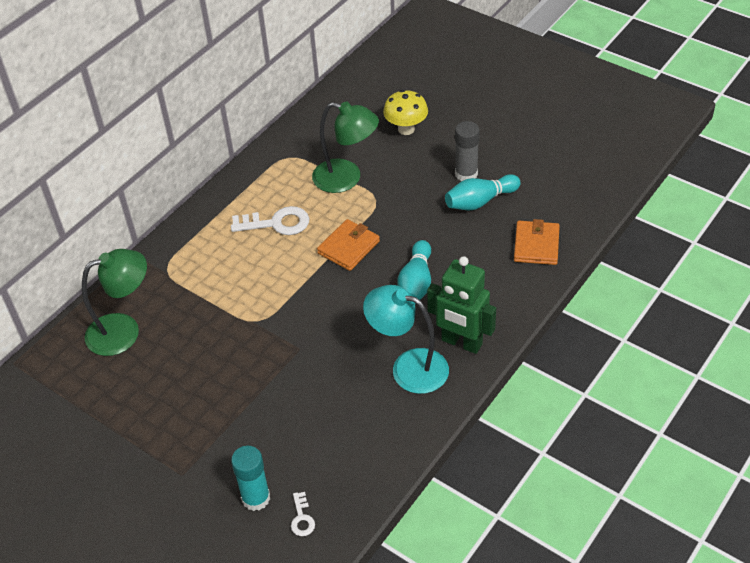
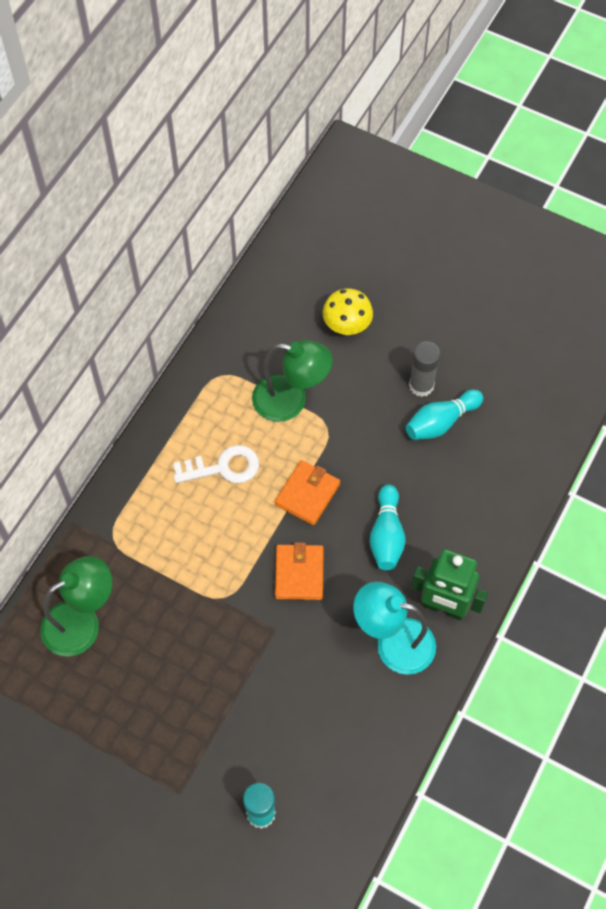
camera: 10 degrees left, 15 degrees up
white key [291,492,315,536] -> none
orange wallet [514,219,560,265] -> orange wallet moved to [275,542,324,600]

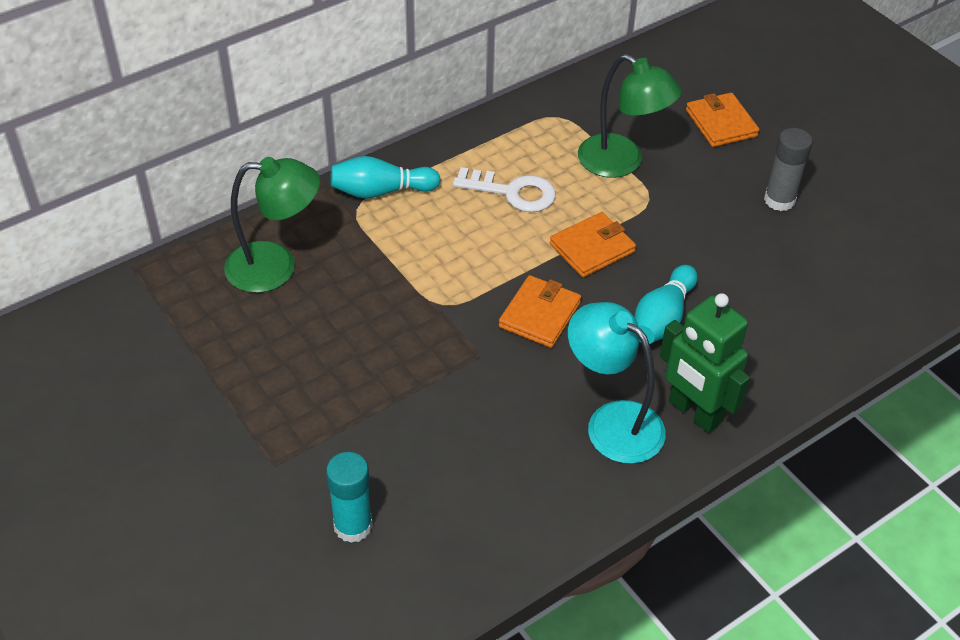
camera: 25 degrees right, 15 degrees down
yellow mushroom [323,288,373,335] -> orange wallet [686,93,759,147]
turquoise bowling pin [406,390,483,440] -> turquoise bowling pin moved to [331,156,441,199]

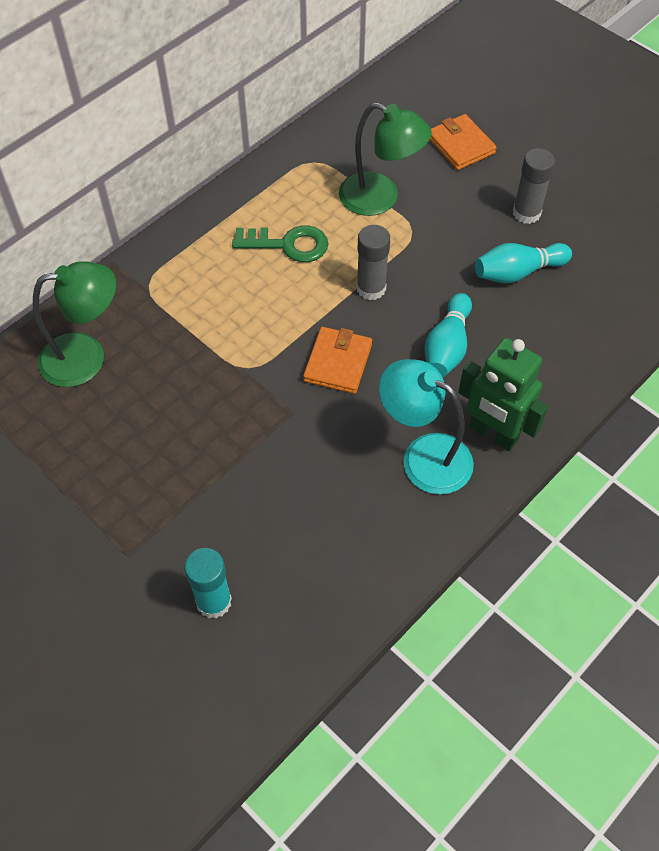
camera: 10 degrees left, 10 degrees up
turquoise bowling pin [331,156,441,199] -> turquoise bowling pin moved to [475,243,572,283]
white key [453,167,556,212] -> green key [232,226,328,262]
orange wallet [550,212,636,277] -> grey glue stick [356,225,390,300]

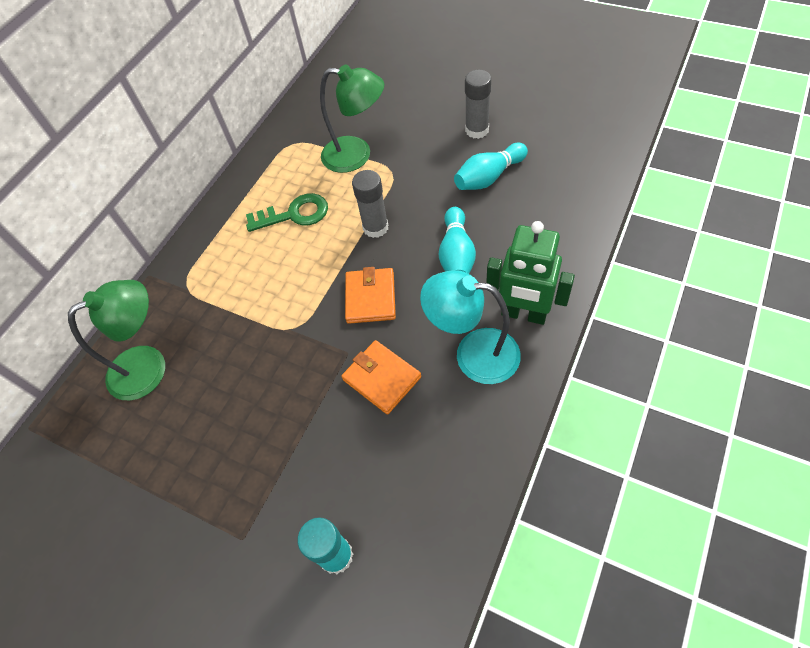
camera: 10 degrees left, 0 degrees up
orange wallet [430,114,497,170] -> orange wallet moved to [341,340,421,415]

